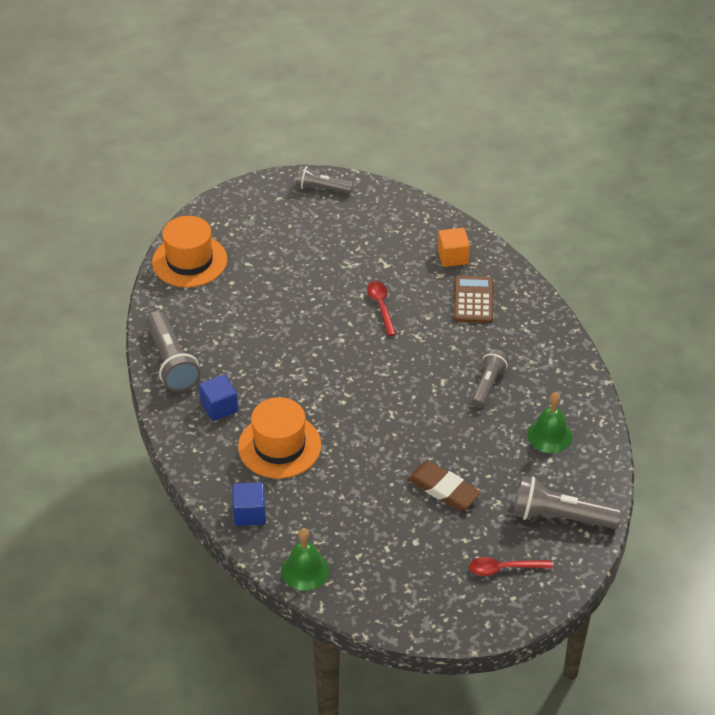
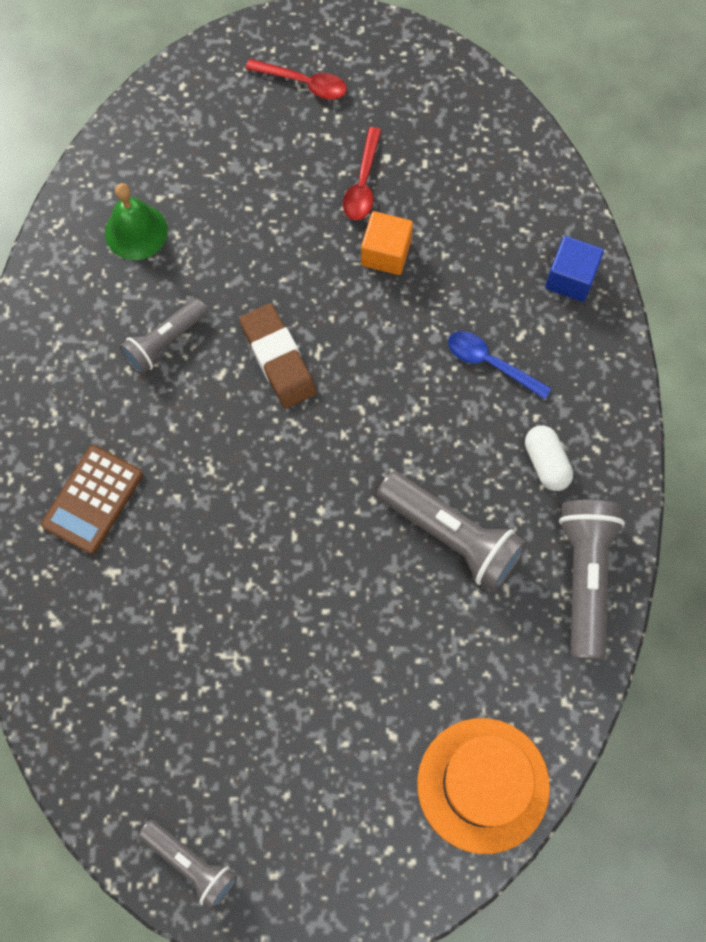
camera: 155 degrees left, 25 degrees up
blue cube [199,374,238,421] -> white capsule [525,426,573,491]
orange hat [238,397,321,479] -> blue spoon [448,331,551,399]
green bell [281,528,329,591] -> none
red spoon [367,281,396,336] -> red spoon moved to [343,127,381,220]
brown eraser [408,461,481,510] -> brown eraser moved to [240,303,317,408]
orange cube [438,228,470,267] -> orange cube moved to [361,211,413,275]
grey flashlight [513,476,622,529] -> grey flashlight moved to [377,471,527,592]

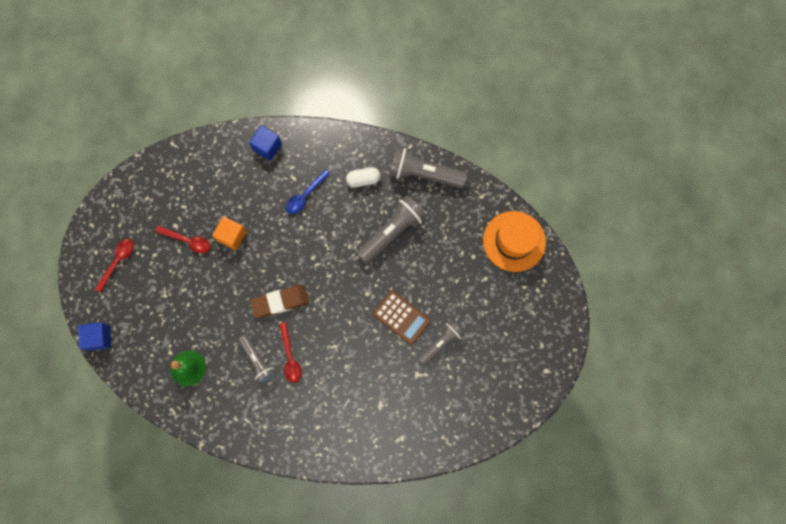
camera: 80 degrees left, 5 degrees up
brown calculator [41,445,143,554] -> brown calculator moved to [373,290,430,345]
grey flashlight [138,820,237,910] -> grey flashlight moved to [418,320,464,365]
none -> blue cube [78,322,111,351]
none -> red spoon [279,322,301,383]

